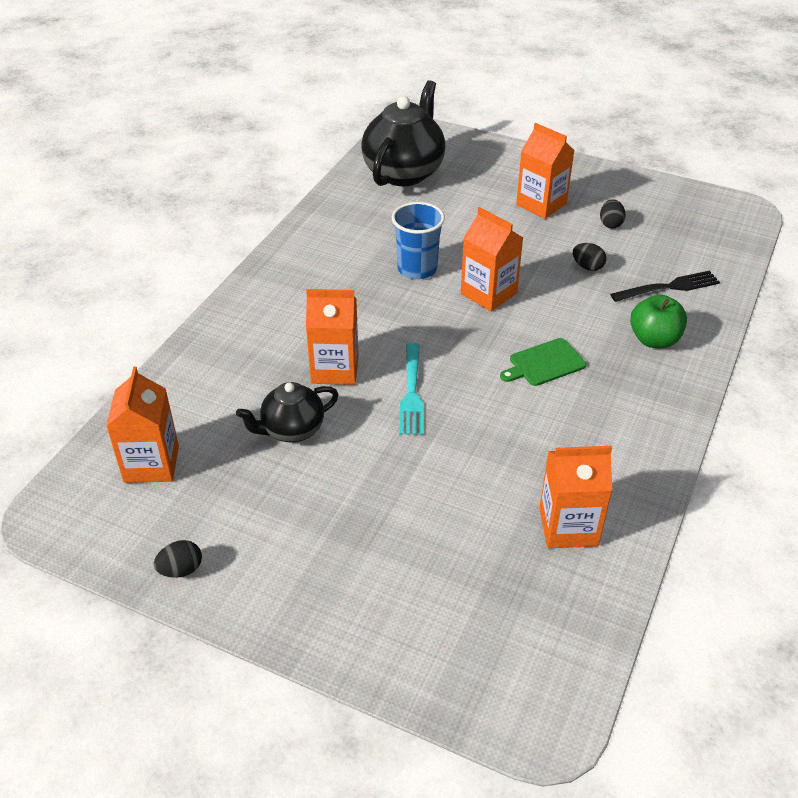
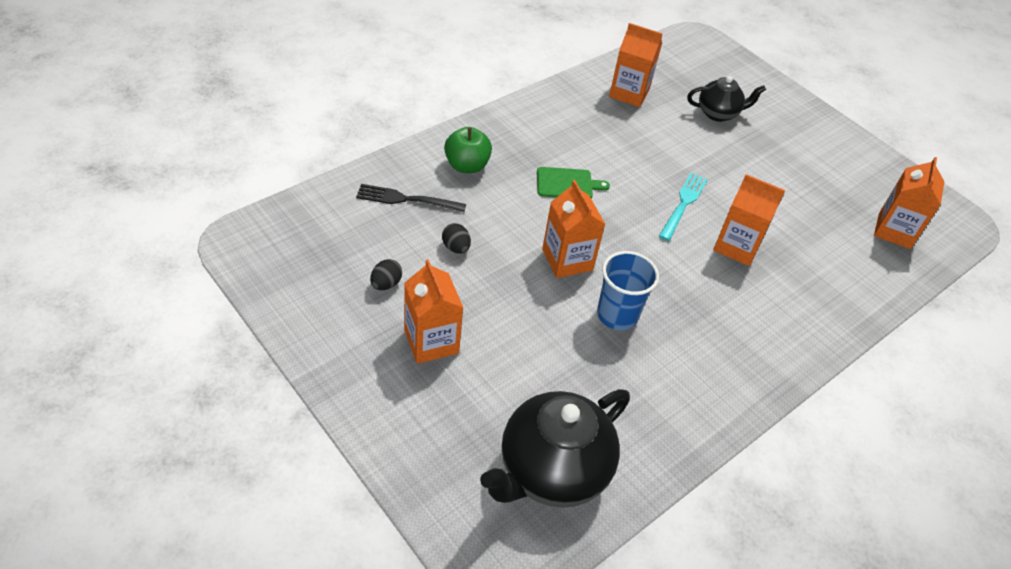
camera: 160 degrees left, 5 degrees up
black egg [154,540,202,578] -> none
black teapot [236,382,339,443] -> black teapot moved to [687,76,766,122]

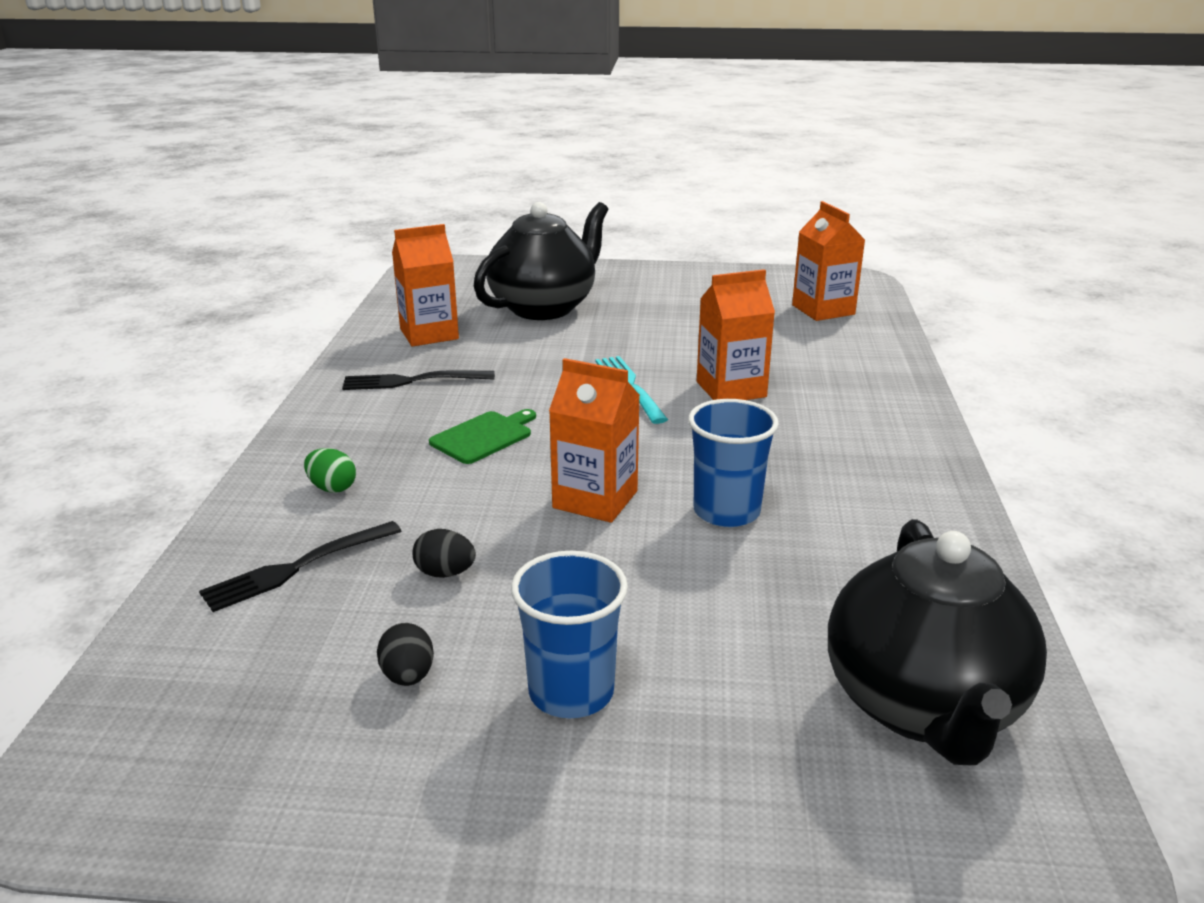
camera: 40 degrees left, 20 degrees down
orange carton [404,259,463,364] -> blue cup [511,551,628,718]
green apple [444,127,492,173] -> green egg [304,448,356,493]
black teapot [687,76,766,122] -> black teapot [474,202,609,320], size x1.75
none -> black fork [342,370,495,390]

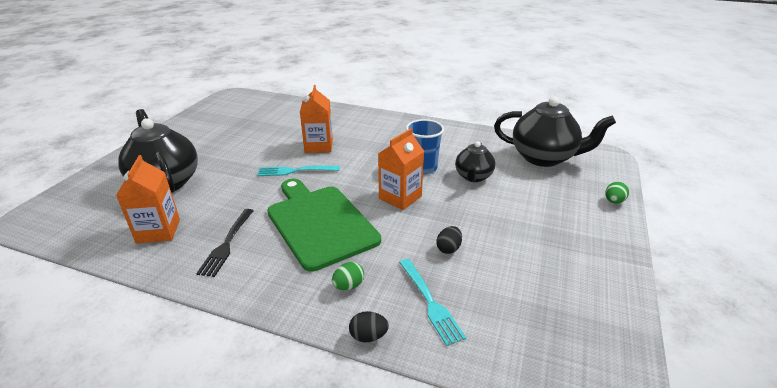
camera: 75 degrees left, 5 degrees up
black fork [199,521,401,612] -> turquoise fork [399,259,466,346]
black egg [377,623,434,686] -> black egg moved to [349,311,389,342]
green cutting board [429,409,536,464] -> green cutting board [267,179,381,272], size x2.19
blue cup [511,551,628,718] -> none
orange carton [792,201,865,321] -> none
none -> black teapot [455,141,495,182]
none -> green egg [606,182,629,204]

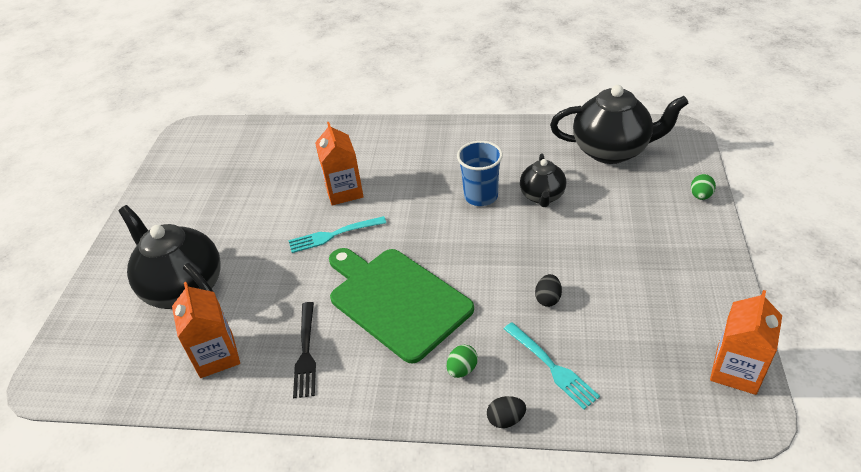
camera: 10 degrees left, 10 degrees up
orange carton [378,128,424,210] -> orange carton moved to [710,290,782,395]

